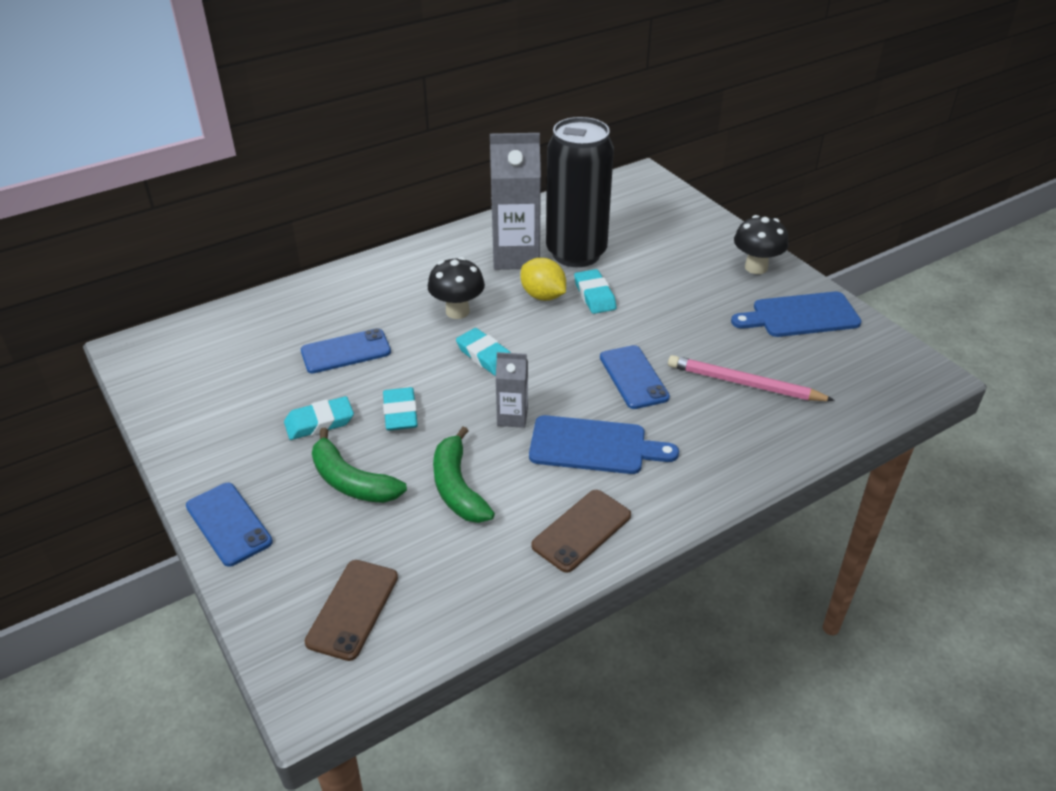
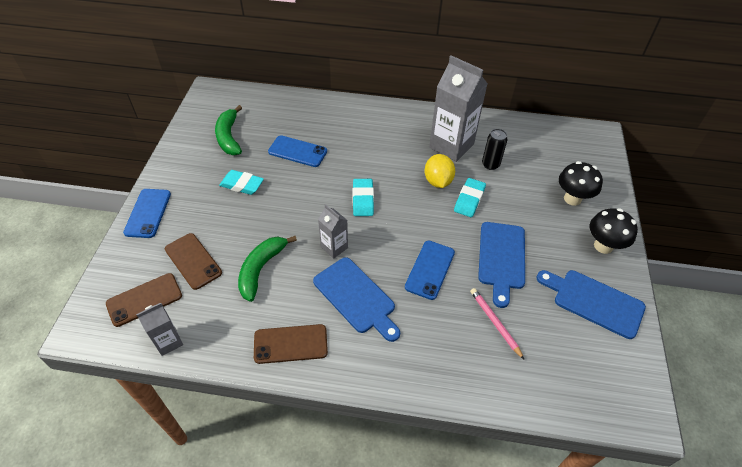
camera: 40 degrees right, 10 degrees up
green banana [312,428,407,503] -> green banana moved to [215,105,242,155]
turquoise eraser [383,387,418,431] -> none
black mushroom [428,257,485,319] -> black mushroom moved to [559,161,603,206]
black can [546,117,614,267] -> black can [482,129,507,170], size x0.41
pink pencil [668,355,835,401] -> pink pencil [470,288,524,359], size x0.66
none -> grey carton [136,303,183,356]
none -> brown phone [165,233,222,290]
none -> blue cutting board [478,222,525,308]

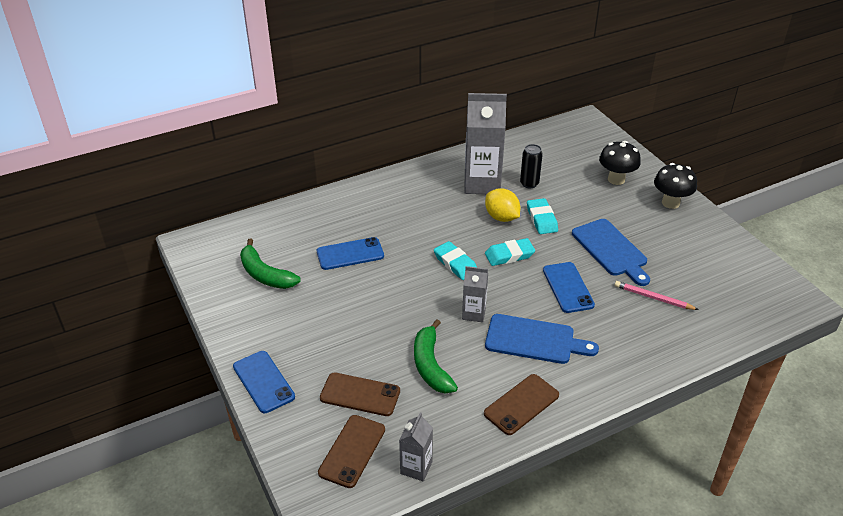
camera: 35 degrees left, 10 degrees down
turquoise eraser [219,170,264,195] -> turquoise eraser moved to [485,238,535,266]
blue cutting board [536,270,646,339] -> none

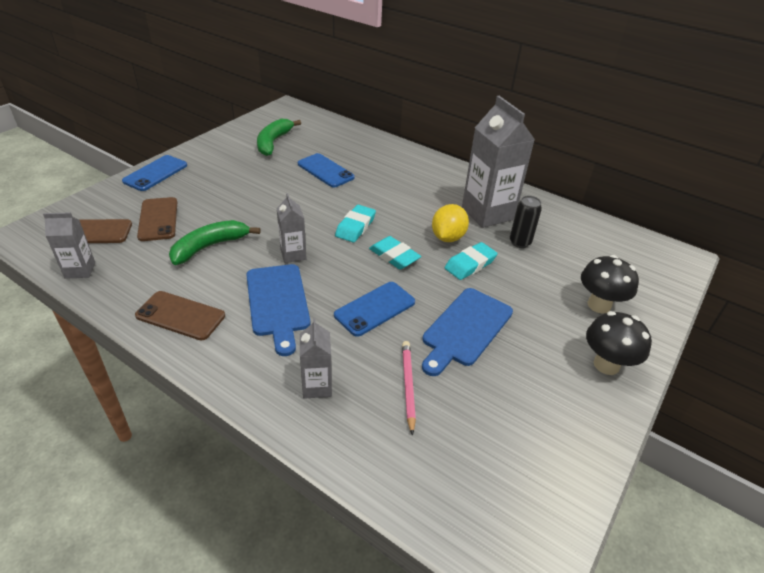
camera: 60 degrees right, 0 degrees up
none -> grey carton [300,318,332,399]

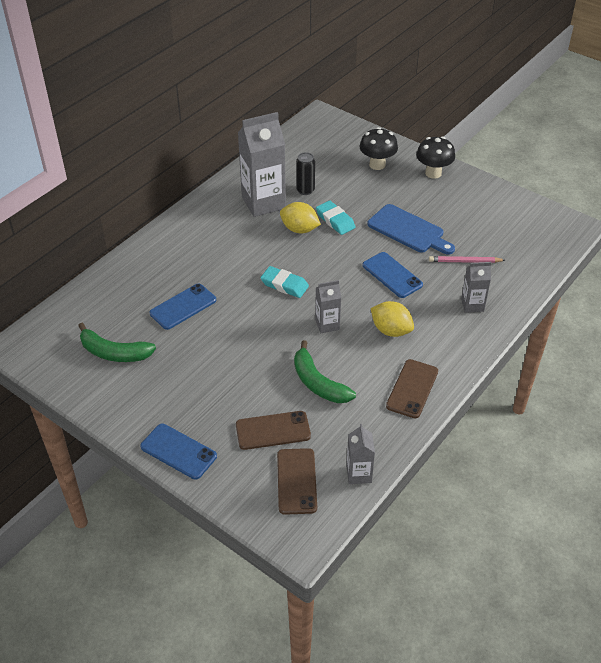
camera: 85 degrees left, 5 degrees up
blue cutting board [246,264,310,356] -> yellow lemon [371,301,414,337]
turquoise eraser [369,236,421,269] -> none

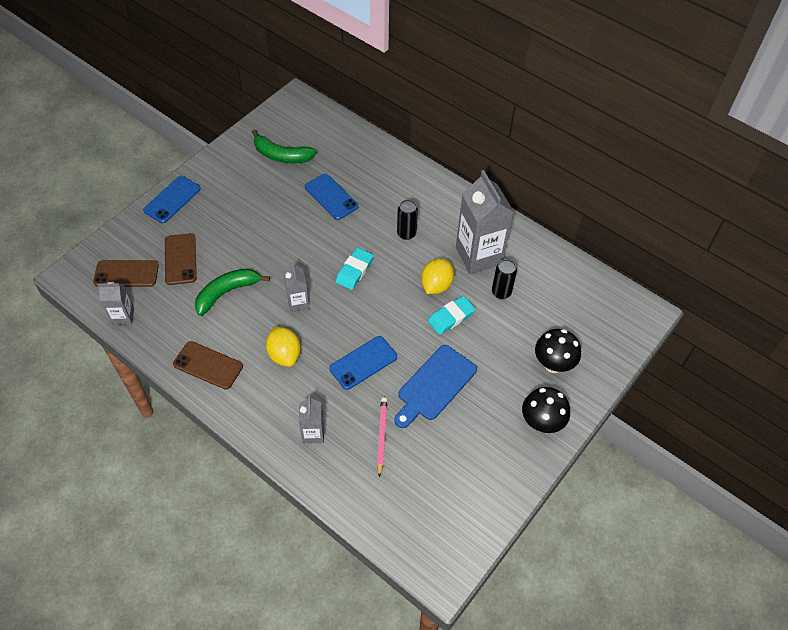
camera: 90 degrees right, 10 degrees up
green banana [78,323,156,362] -> green banana turned 90 degrees counterclockwise [252,130,317,163]
yellow lemon [371,301,414,337] -> yellow lemon turned 60 degrees counterclockwise [266,326,301,367]
none -> black can [397,200,418,240]

